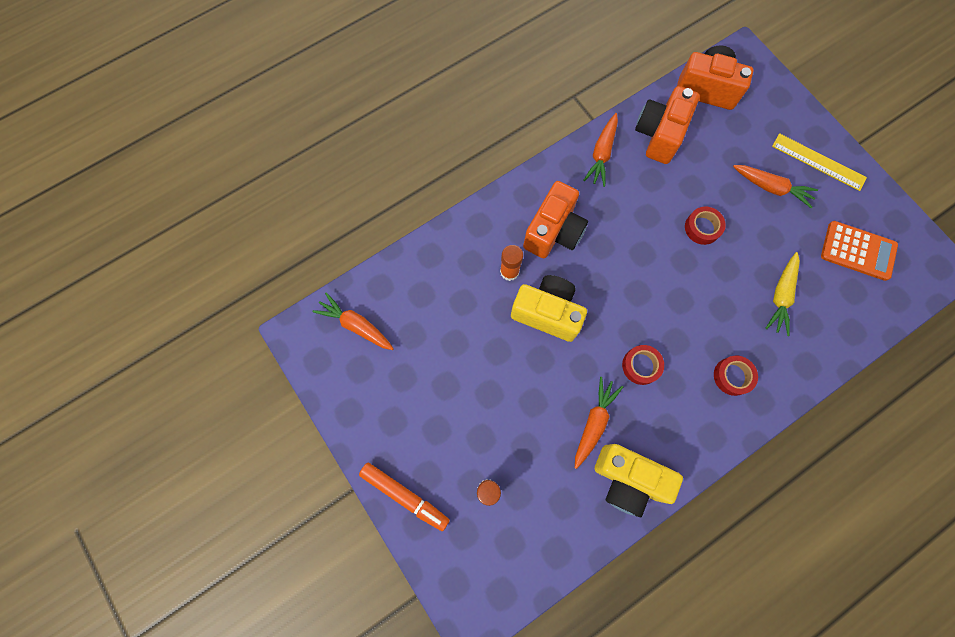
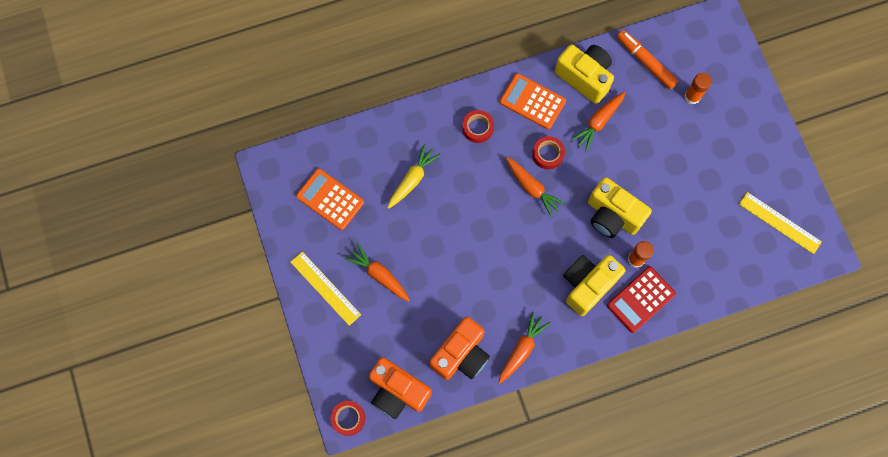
camera: 165 degrees left, 0 degrees up
orange carrot [312,293,394,350] -> orange carrot moved to [506,157,566,218]
orange marker [359,462,450,531] -> orange marker moved to [617,30,678,89]
orange camera [523,181,588,258] -> yellow camera [563,255,625,316]
red tape [685,207,726,245] -> red tape moved to [330,401,365,436]
none -> orange calculator [500,73,566,129]
none -> red calculator [607,266,676,333]
none -> yellow ruler [739,192,822,254]

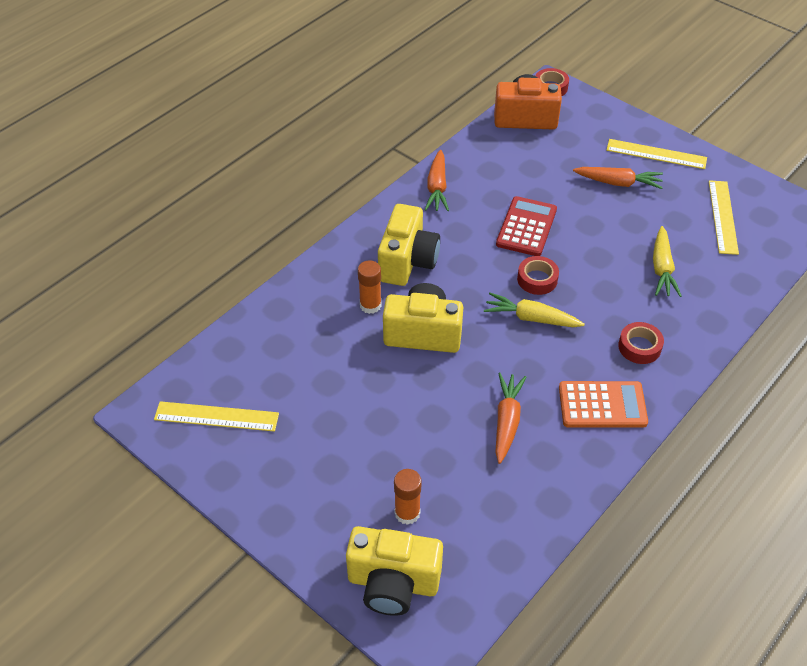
camera: 150 degrees right, 25 degrees down
orange calculator [296,169,364,230] -> yellow ruler [709,180,739,255]
orange camera [429,316,490,380] -> none
orange carrot [506,157,566,218] -> yellow carrot [484,293,585,327]
red tape [532,136,565,170] -> red tape moved to [517,256,559,295]
yellow camera [555,44,614,104] -> yellow camera moved to [346,526,443,616]
red calculator [607,266,676,333] -> red calculator moved to [496,196,557,256]
orange marker [617,30,678,89] -> none

